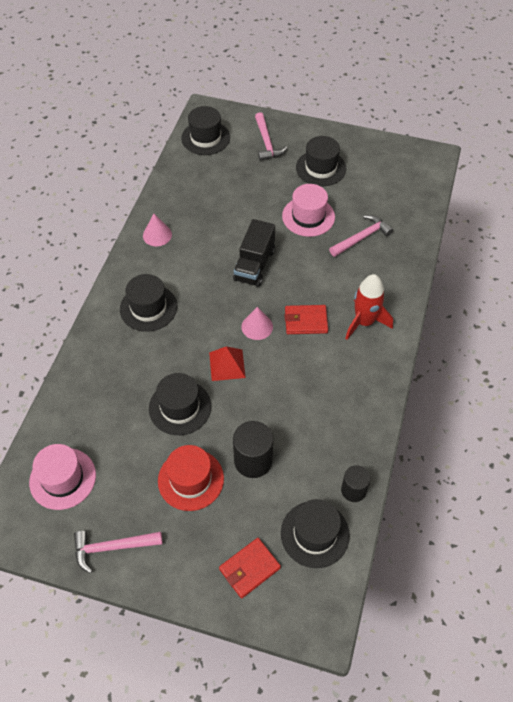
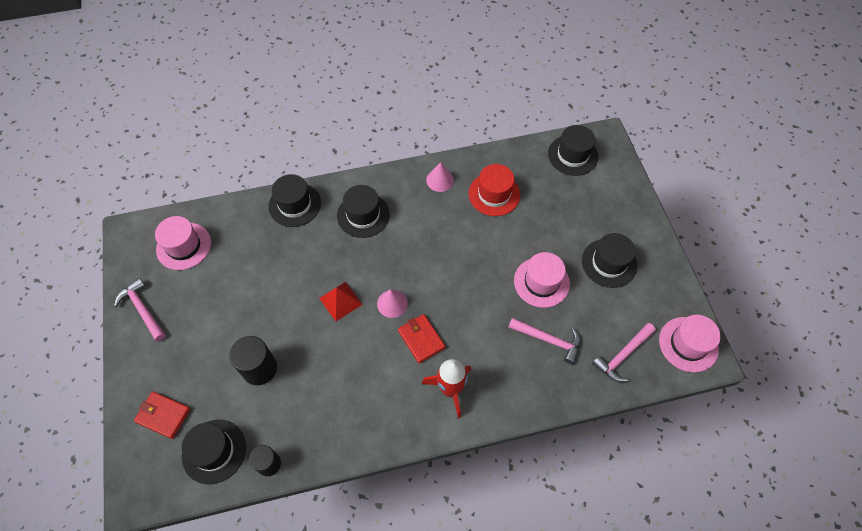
camera: 60 degrees right, 5 degrees up
black hat [149,373,211,435] -> black hat moved to [269,174,321,227]
red hat [158,445,224,511] -> red hat moved to [468,164,520,216]
black truck [233,219,275,287] -> none
pink hammer [255,112,288,161] -> pink hammer moved to [592,323,656,382]
none -> pink hat [659,315,721,372]

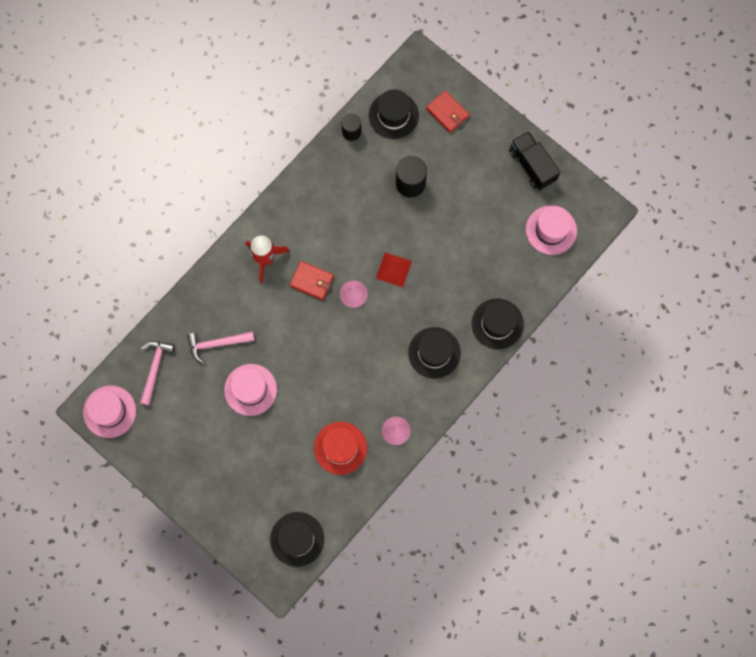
camera: 145 degrees right, 15 degrees up
pink hammer [114,278,166,342] -> black truck [509,131,560,190]
red wallet [134,391,190,439] -> red wallet turned 60 degrees clockwise [426,90,469,133]
black hat [582,233,637,288] -> none

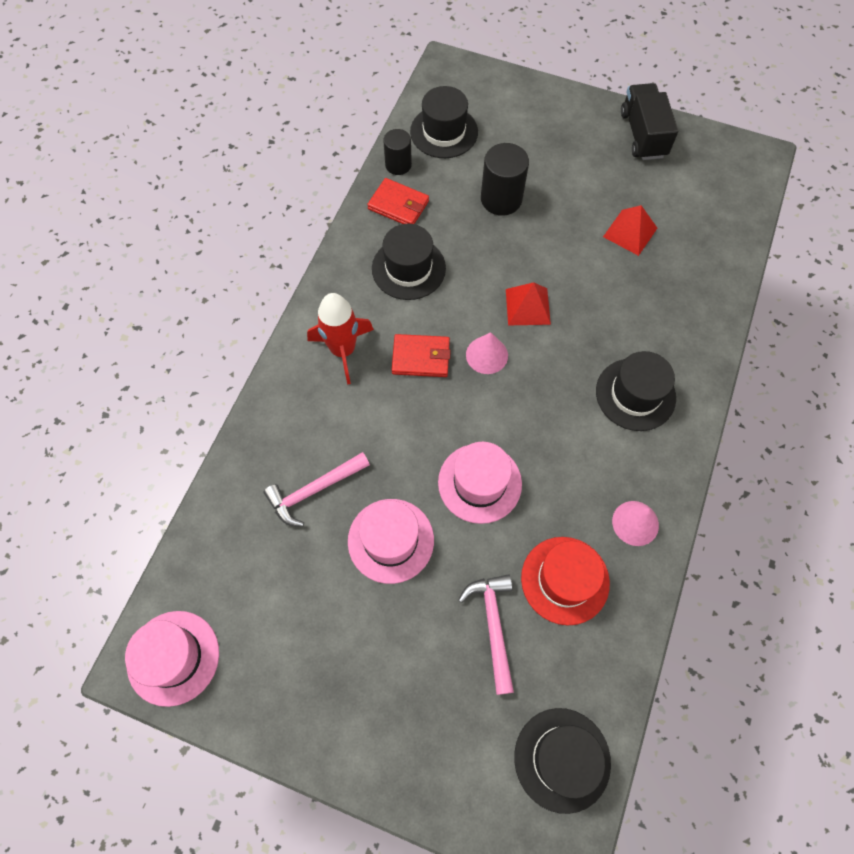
camera: 20 degrees left, 10 degrees down
pink hammer [140,341,175,406] -> pink hammer moved to [459,574,514,695]
red wallet [426,90,469,133] -> red wallet moved to [367,178,429,224]
black hat [472,298,524,349] -> black hat moved to [372,224,446,300]
black truck [509,131,560,190] -> black truck turned 45 degrees clockwise [621,83,678,160]
pink hat [526,206,577,255] -> pink hat moved to [438,442,522,524]
none -> red pyramid [603,205,657,256]

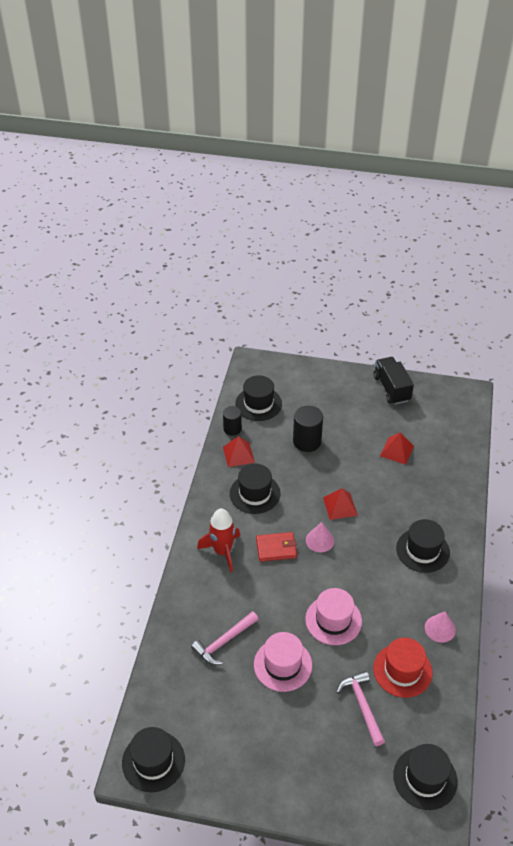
camera: 10 degrees left, 20 degrees down
pink hat [125,611,219,707] -> black hat [122,727,185,792]
red wallet [367,178,429,224] -> red pyramid [223,436,255,467]

